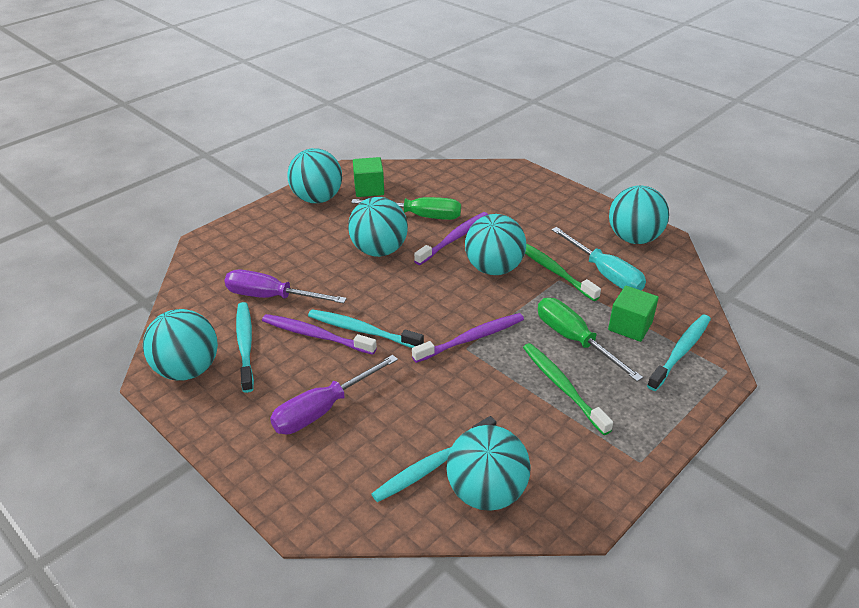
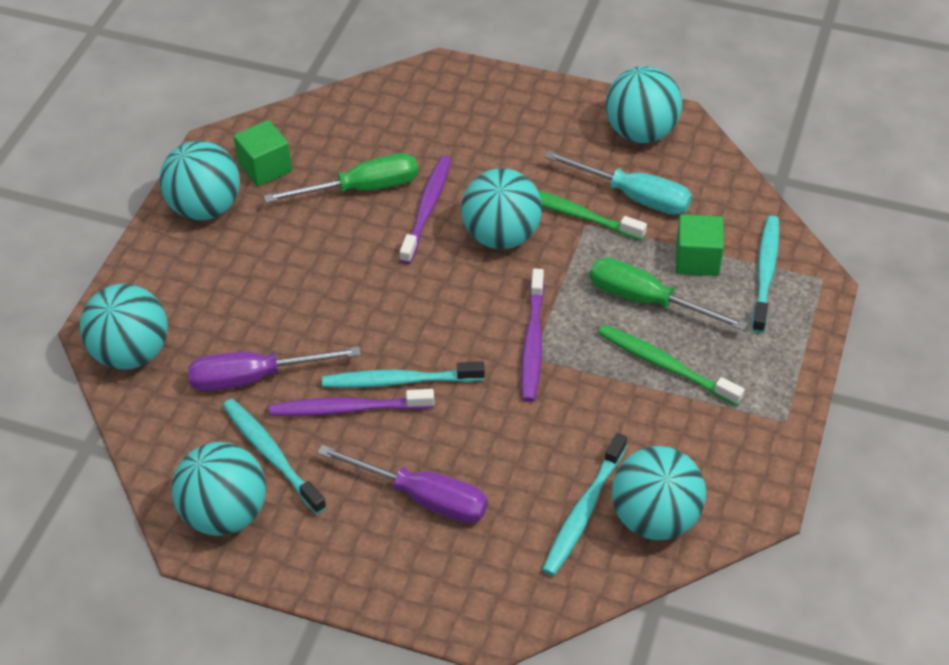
camera: 25 degrees left, 10 degrees up
purple screwdriver [270,355,398,434] -> purple screwdriver turned 90 degrees counterclockwise [318,445,488,523]
turquoise ball [348,197,408,257] -> turquoise ball moved to [80,284,168,369]
purple toothbrush [412,313,524,363] -> purple toothbrush turned 150 degrees clockwise [521,268,545,402]

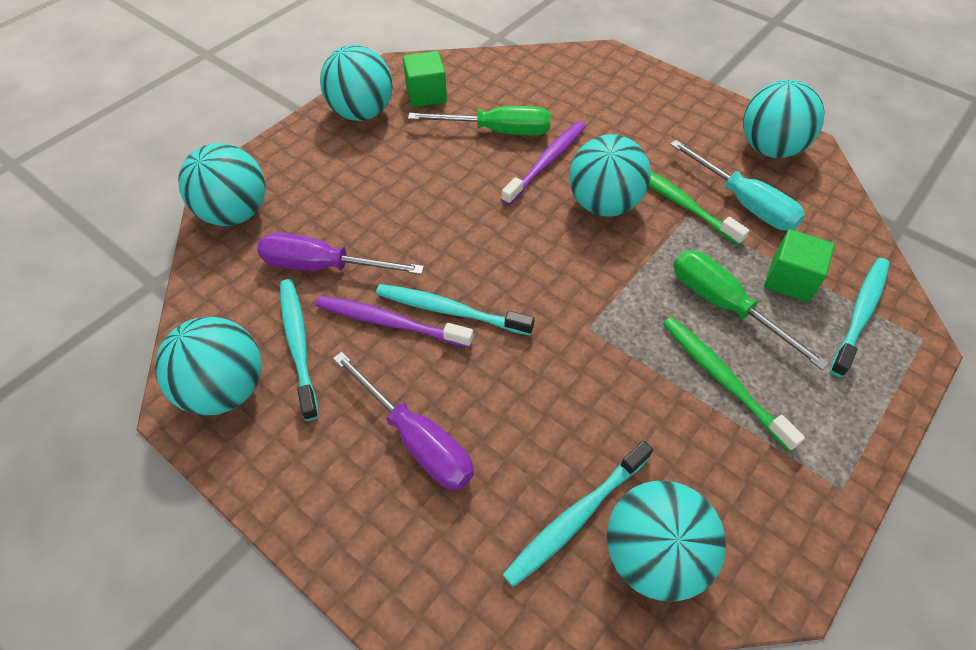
camera: 20 degrees right, 5 degrees up
purple toothbrush [521,268,545,402] -> none

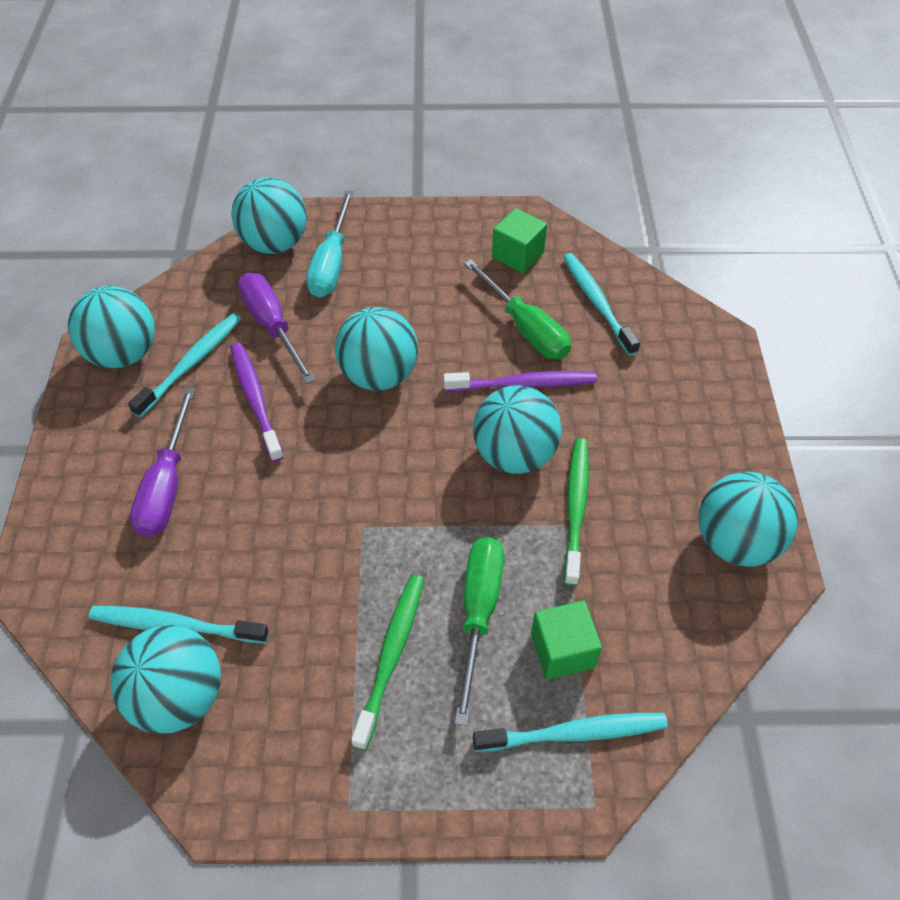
camera: 50 degrees right, 0 degrees up
turquoise ball [320,45,393,121] -> turquoise ball moved to [335,307,418,391]
turquoise toothbrush [376,284,535,336] -> turquoise toothbrush moved to [563,253,640,356]
turquoise screwdriver [670,140,805,231] -> turquoise screwdriver moved to [306,191,354,298]

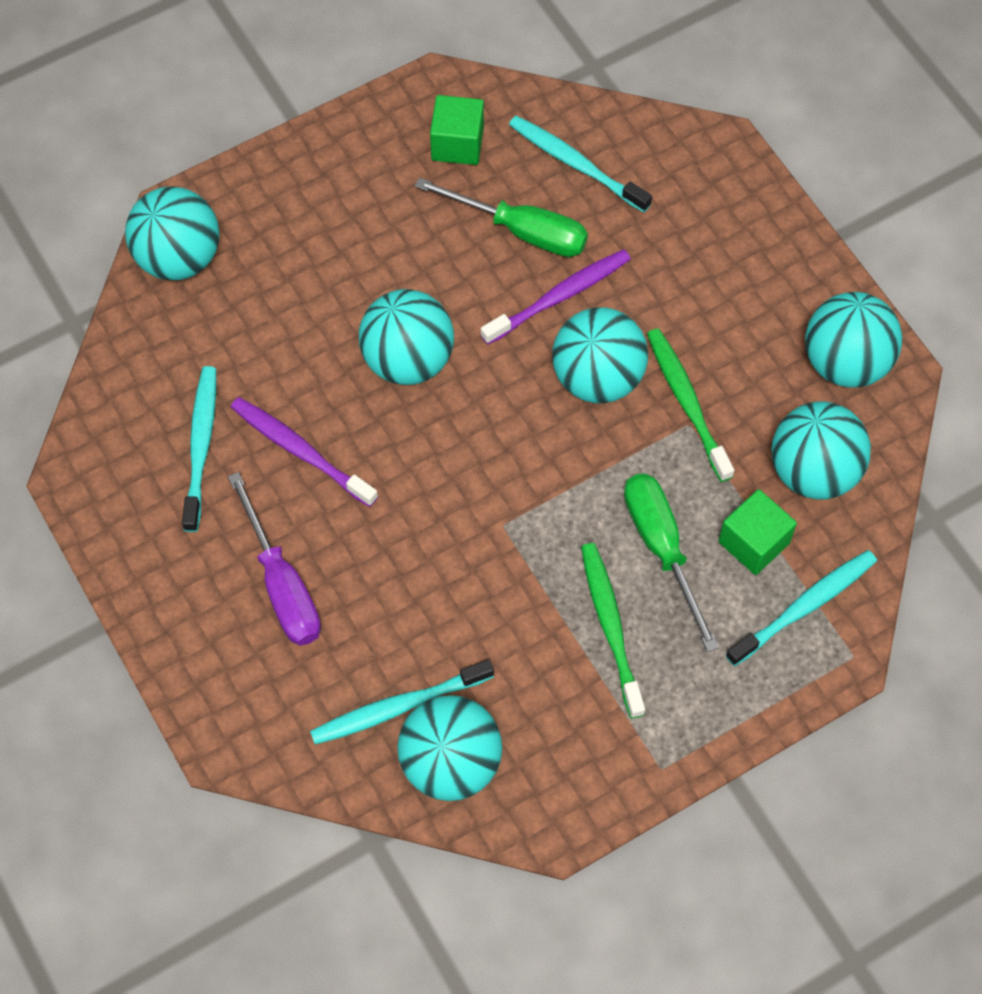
camera: 30 degrees left, 10 degrees up
turquoise ball [68,286,155,368] -> turquoise ball moved to [772,401,871,499]
purple screwdriver [238,273,316,384] -> none
turquoise screwdriver [306,191,354,298] -> none

